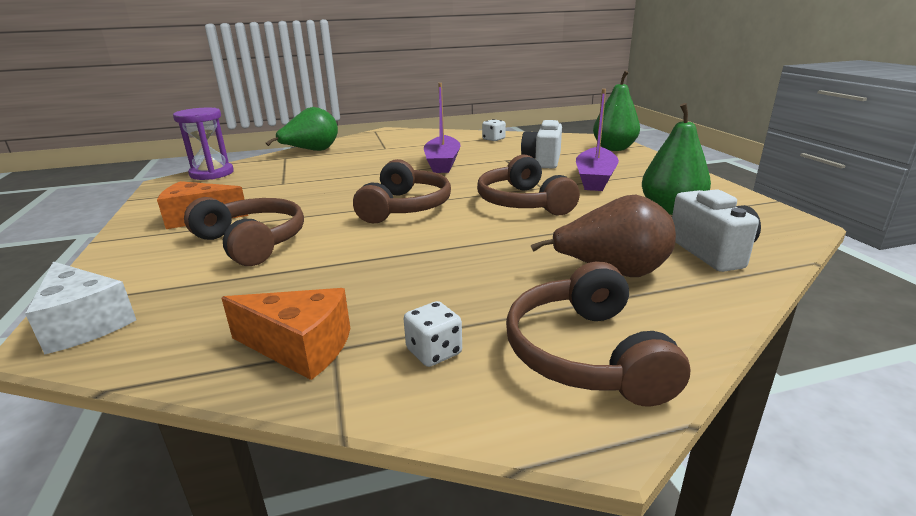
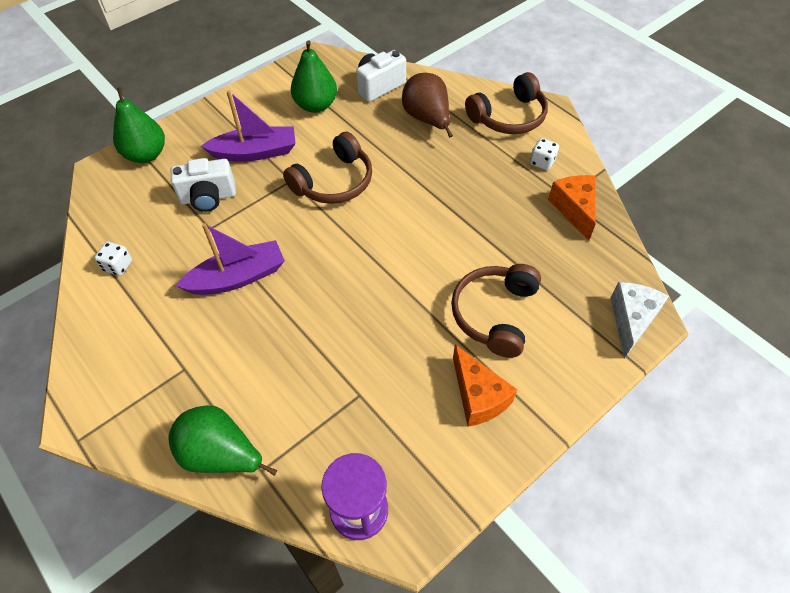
camera: 115 degrees left, 30 degrees up
brown headphones [353,159,451,223] -> none

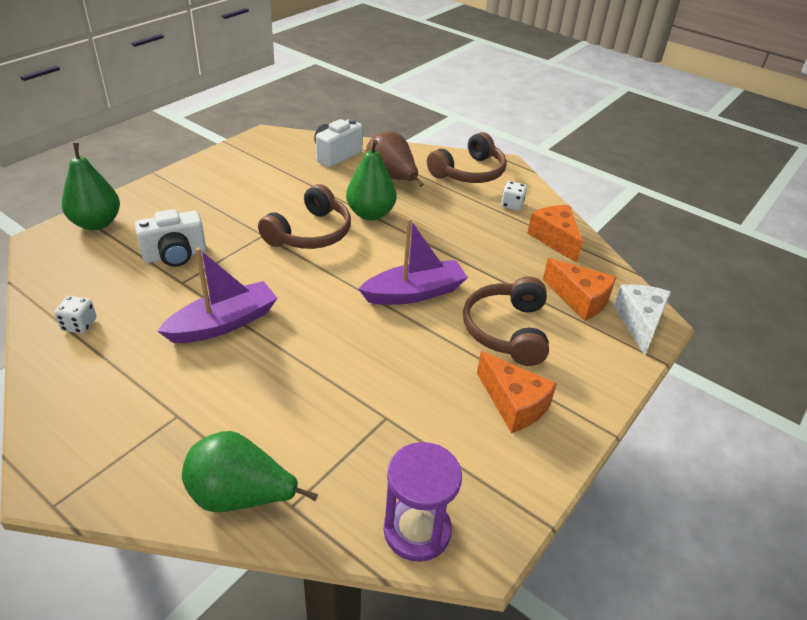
camera: 15 degrees left, 15 degrees down
purple boat [201,90,296,162] -> purple boat moved to [359,218,468,305]
green pear [291,40,337,113] -> green pear moved to [346,140,396,220]
none -> orange cheese [543,258,616,321]

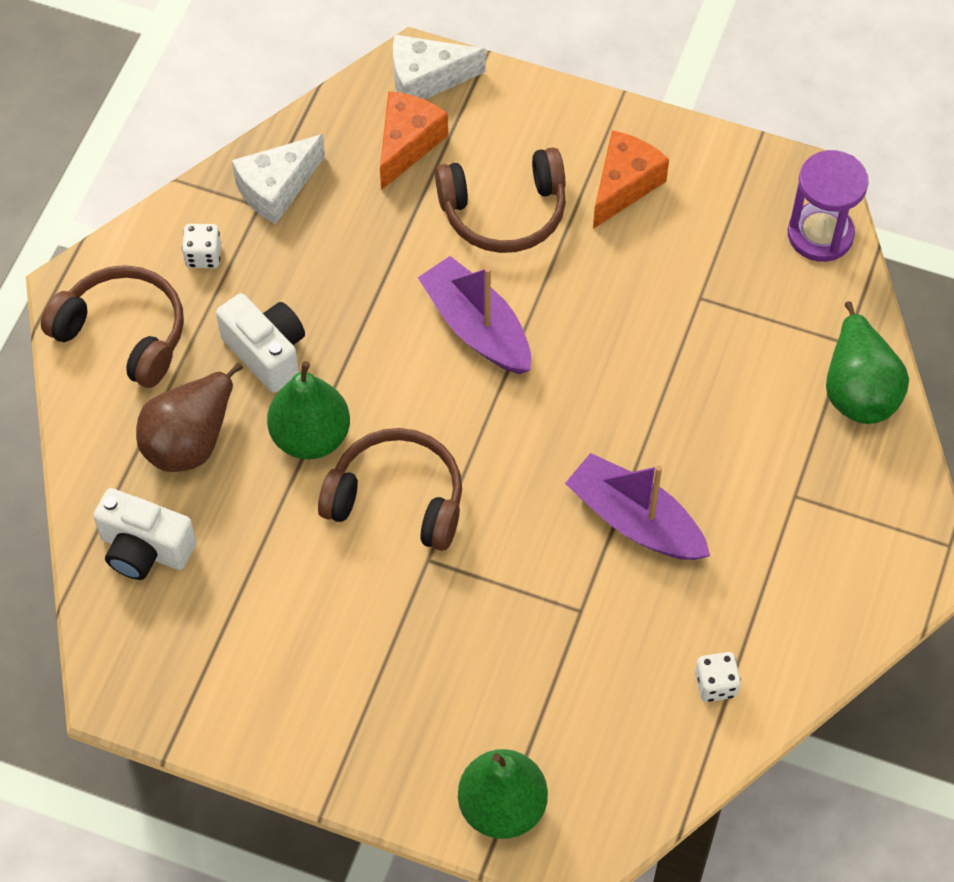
camera: 105 degrees left, 20 degrees up
white camera [135,209,206,267] -> white camera moved to [216,293,305,393]
orange cheese [527,205,583,263] -> white cheese [232,134,325,224]

